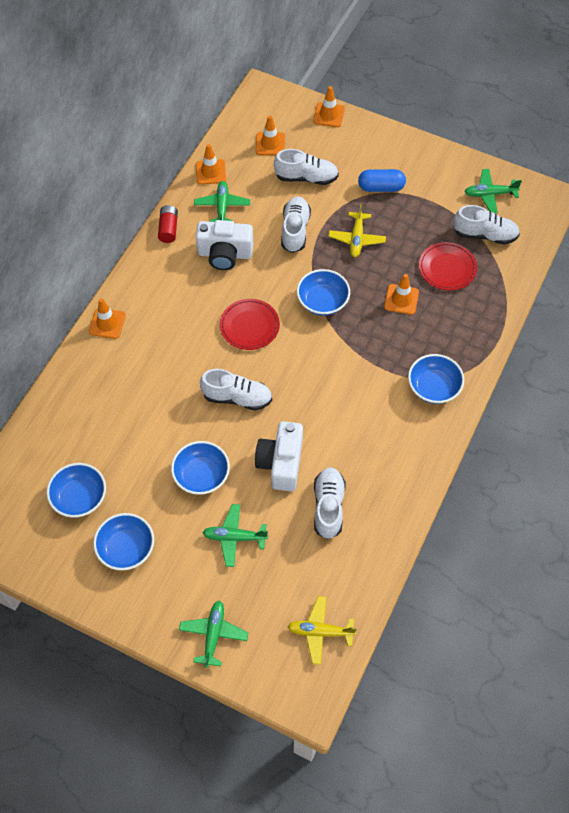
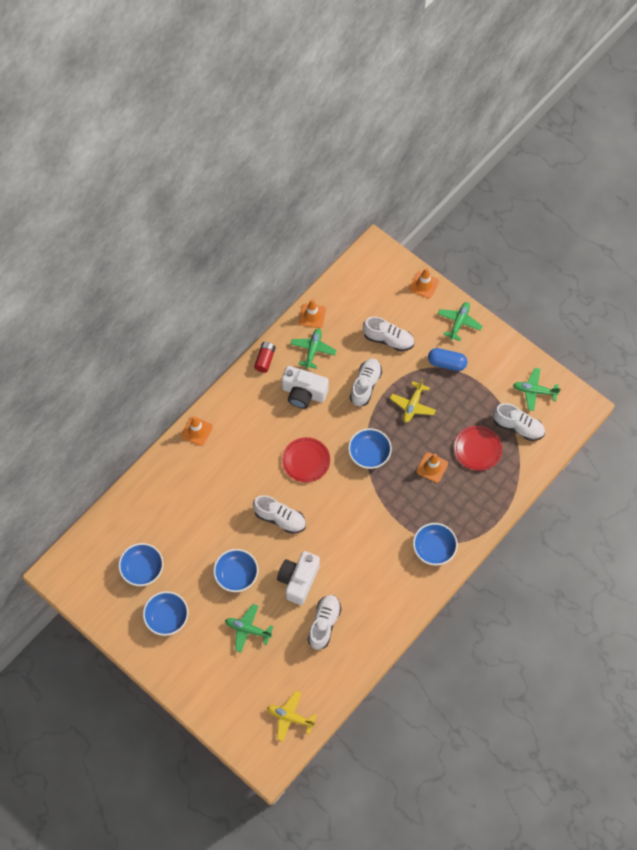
camera: 15 degrees right, 5 degrees up
green plane [179,600,248,668] -> green plane moved to [438,302,482,341]
orange traffic cone [256,116,285,156] -> none

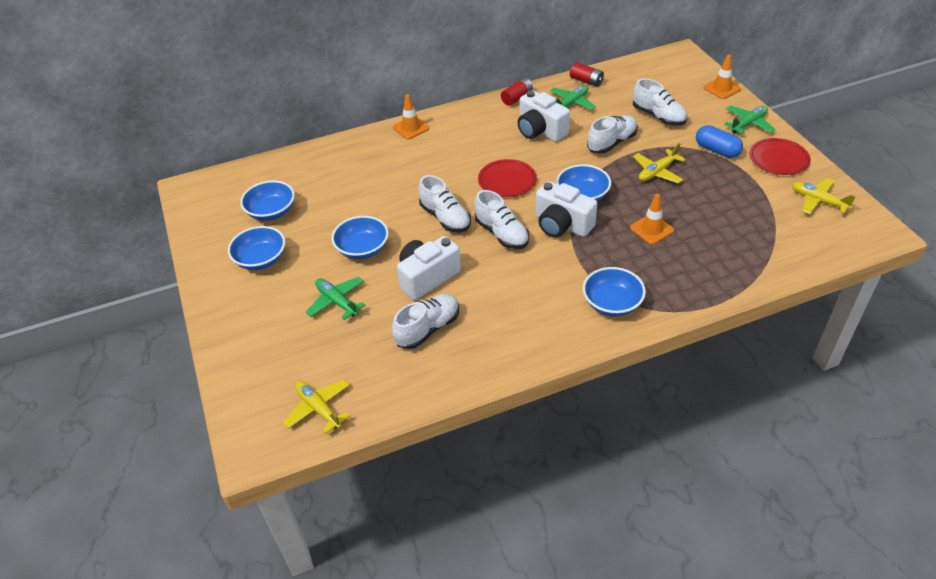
camera: 30 degrees right, 20 degrees down
orange traffic cone [299,299,326,328] -> red battery [570,62,604,87]
red plate [454,426,502,471] -> red plate moved to [749,138,810,175]
white shoe [493,403,545,441] -> white shoe moved to [474,190,529,249]
green plane [513,368,561,411] -> yellow plane [792,178,856,214]
none -> white camera [536,181,597,237]

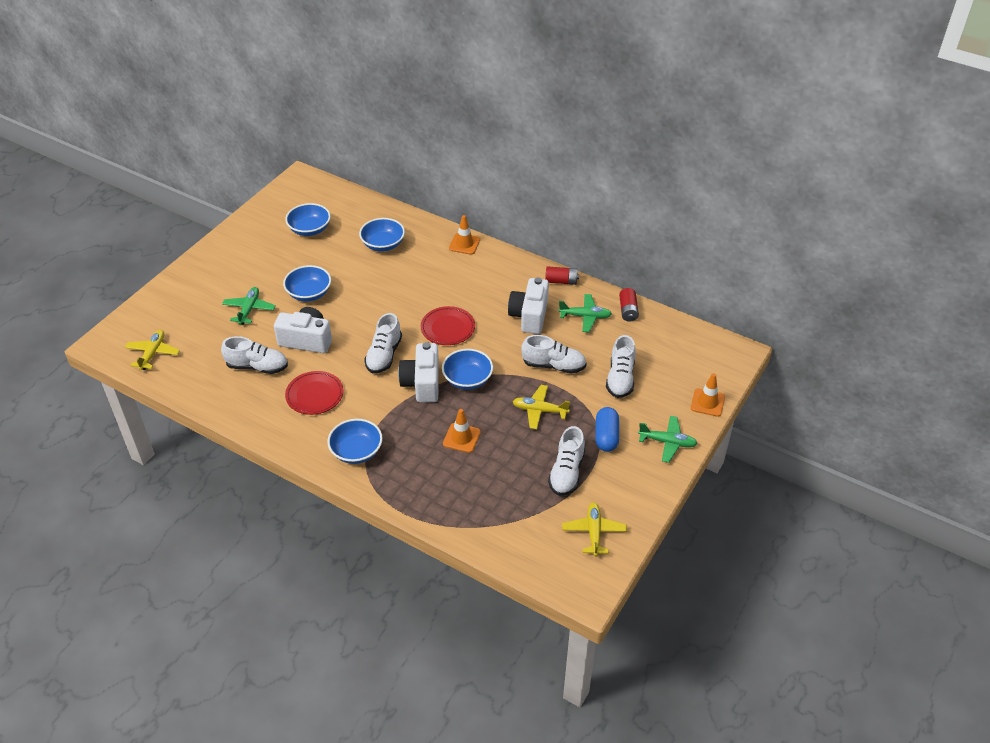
camera: 50 degrees right, 0 degrees up
blue bowl [228,226,285,270] -> blue bowl moved to [359,218,405,251]
white shoe [419,175,471,232] -> white shoe moved to [548,426,585,496]
red plate [749,138,810,175] -> red plate moved to [285,371,343,415]

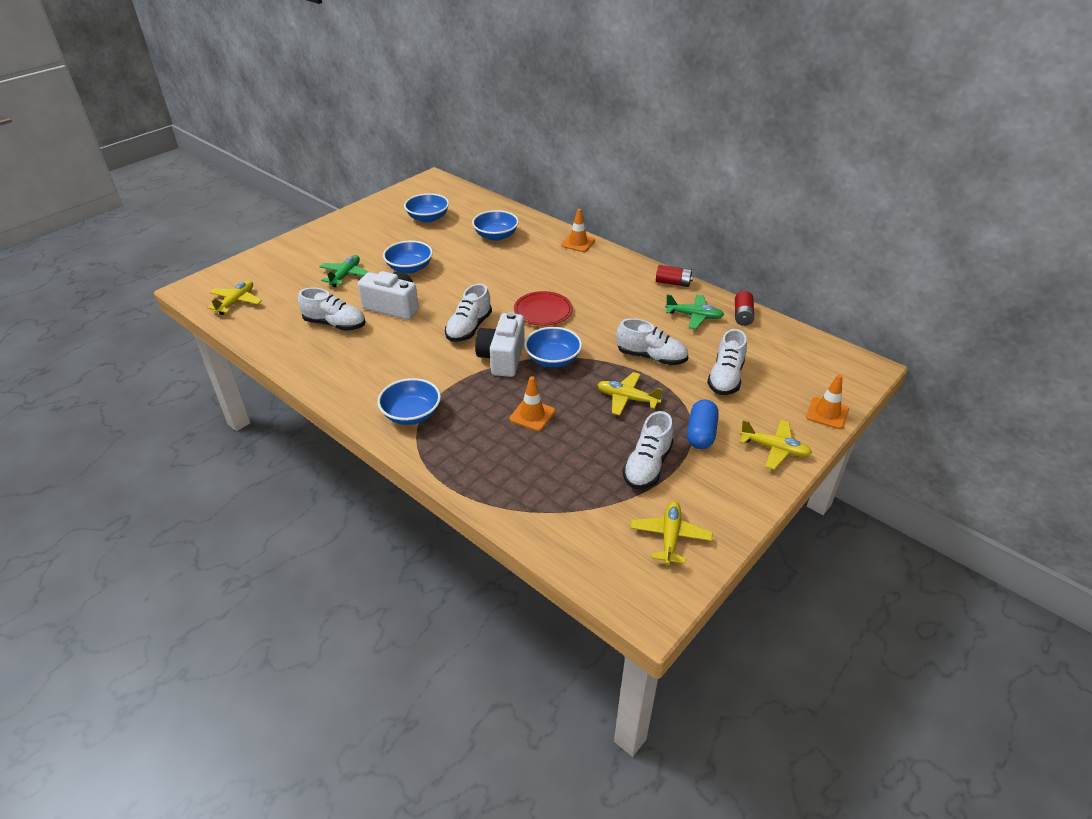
camera: 10 degrees right, 5 degrees down
red plate [285,371,343,415] -> none
white camera [508,277,549,334] -> none
green plane [638,416,698,463] -> yellow plane [740,420,812,470]

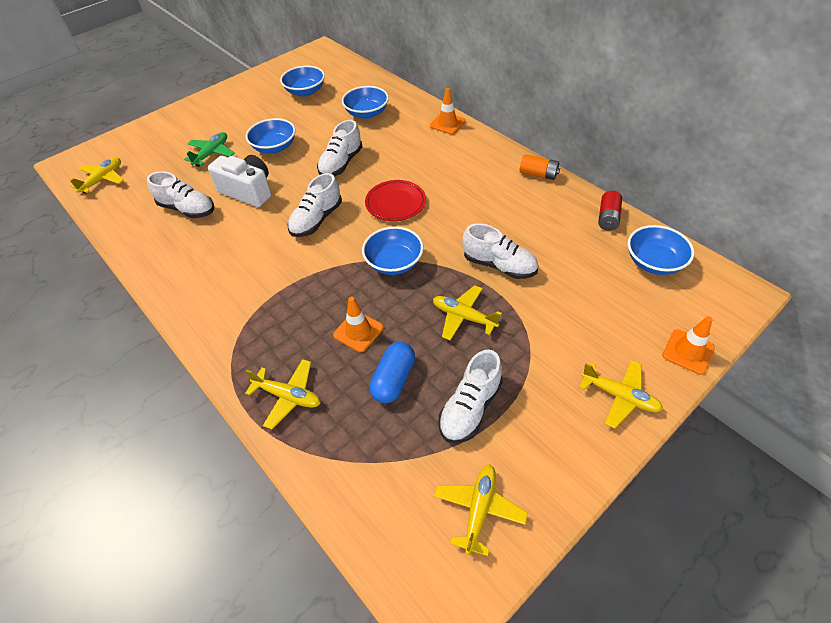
camera: 10 degrees right, 10 degrees up
blue bowl [378,378,441,425] -> blue bowl moved to [627,225,694,275]
white camera [475,312,525,377] -> none
red battery [656,265,693,287] -> orange battery [520,154,560,180]
green plane [665,294,724,329] -> none
blue capsule [687,399,719,449] -> blue capsule moved to [369,342,415,403]
white shoe [707,329,747,395] -> white shoe moved to [317,120,363,176]
none -> yellow plane [245,359,321,429]

